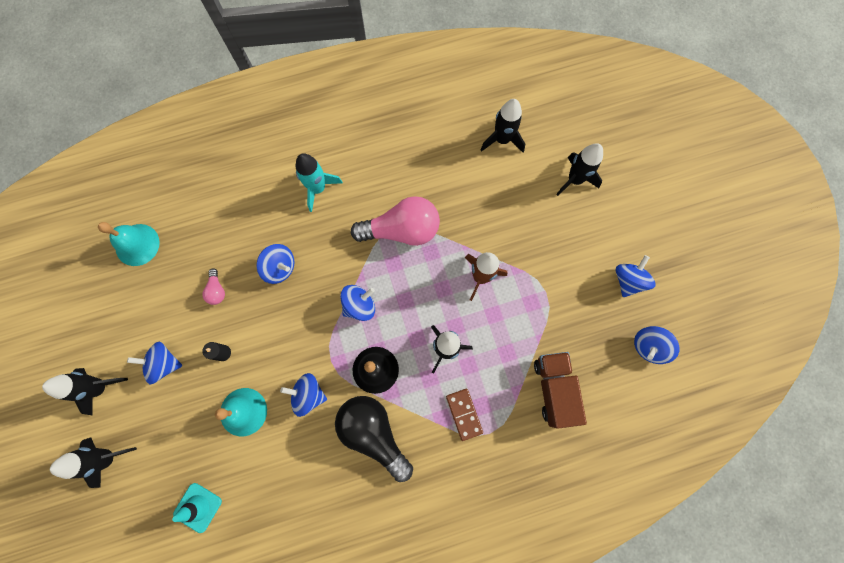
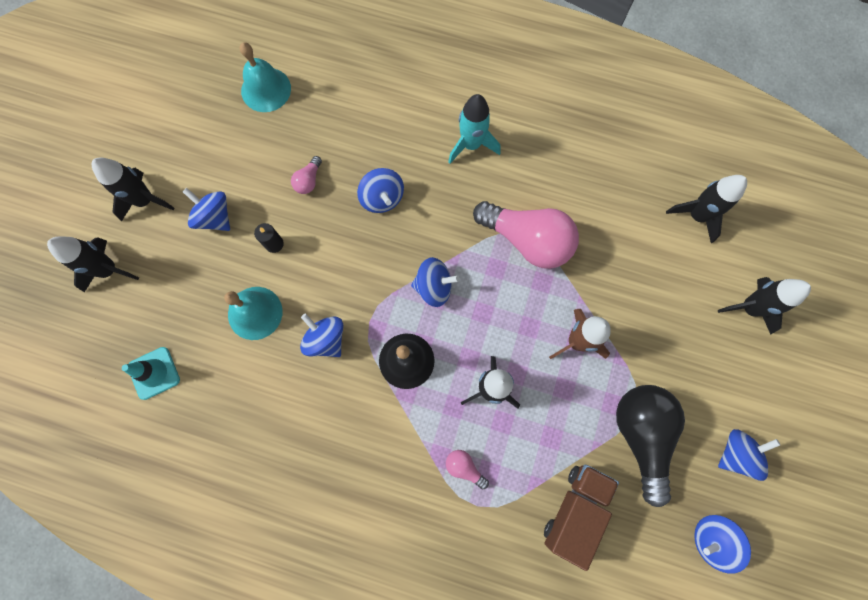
camera: 35 degrees right, 0 degrees up
black light bulb [335,396,413,482] -> black light bulb moved to [616,385,685,507]
brown domino [446,389,483,441] -> pink light bulb [446,450,489,489]

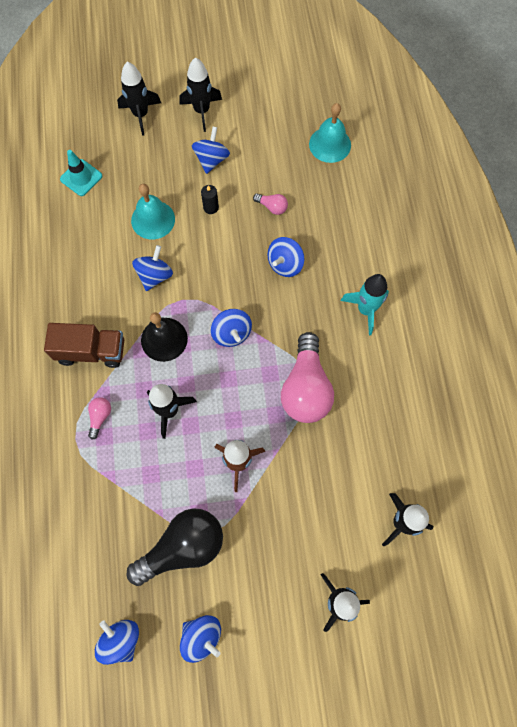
camera: 65 degrees right, 5 degrees down
pink light bulb [291,156,322,194] -> pink light bulb turned 150 degrees counterclockwise [253,194,288,215]
brown truck [544,465,619,571] -> brown truck moved to [44,323,124,368]

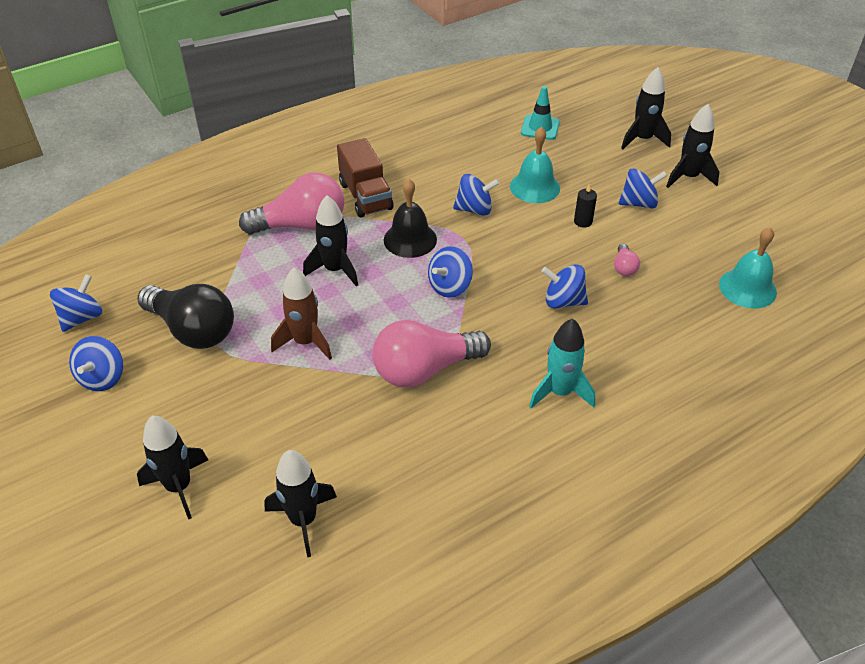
camera: 65 degrees right, 25 degrees down
pink light bulb [88,397,111,440] -> pink light bulb [239,172,344,235], size x2.34

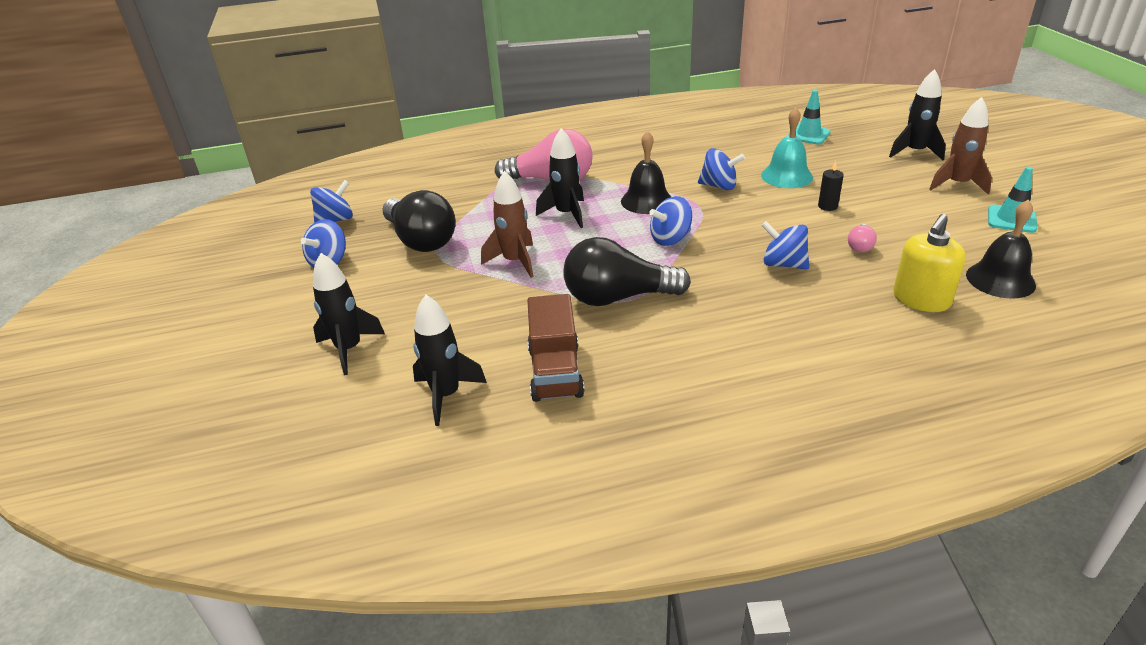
camera: 20 degrees right, 10 degrees down
brown truck [337,138,393,217] -> brown truck moved to [527,294,585,402]
pink light bulb [373,320,491,388] -> black light bulb [563,237,691,306]
turquoise rocket [529,318,595,408] -> none
blue spinning top [619,168,667,209] -> none
black rocket [666,104,719,188] -> brown rocket [929,97,992,195]
turquoise bell [719,227,777,309] -> black bell [966,200,1036,299]
none -> yellow soap dispenser [893,214,966,312]
none -> turquoise traffic cone [988,167,1037,233]

